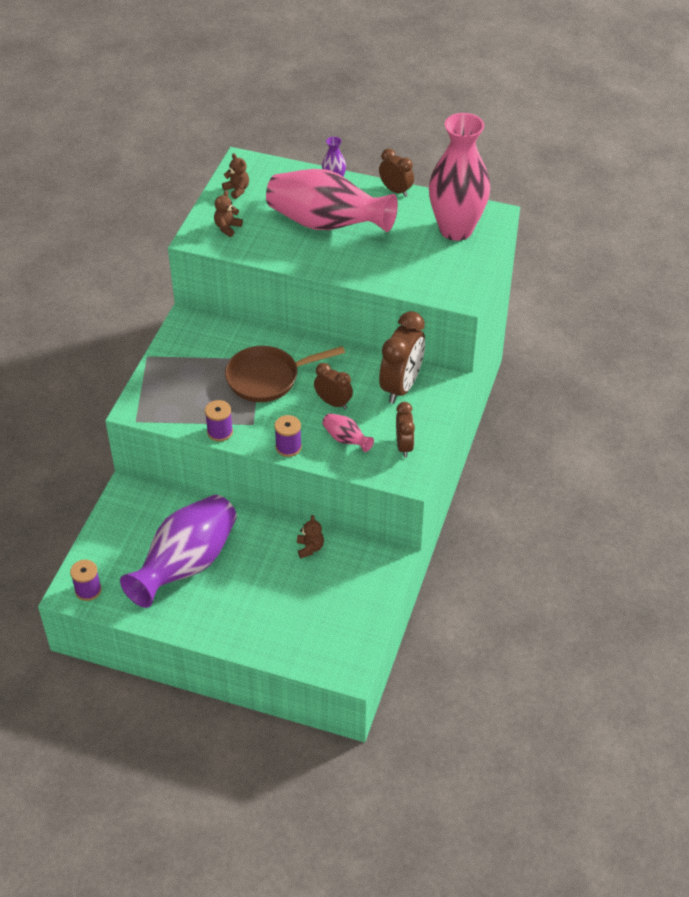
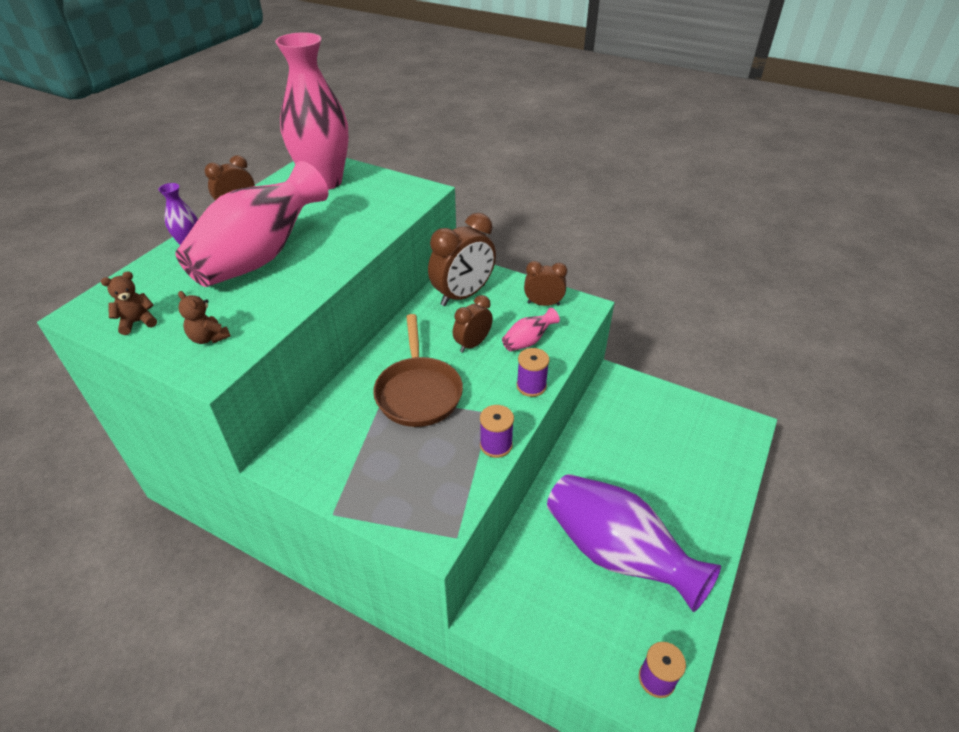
camera: 80 degrees left, 5 degrees down
brown teddy bear [297,515,324,558] -> none
brown clock [379,311,425,404] -> brown clock turned 105 degrees clockwise [428,213,496,306]

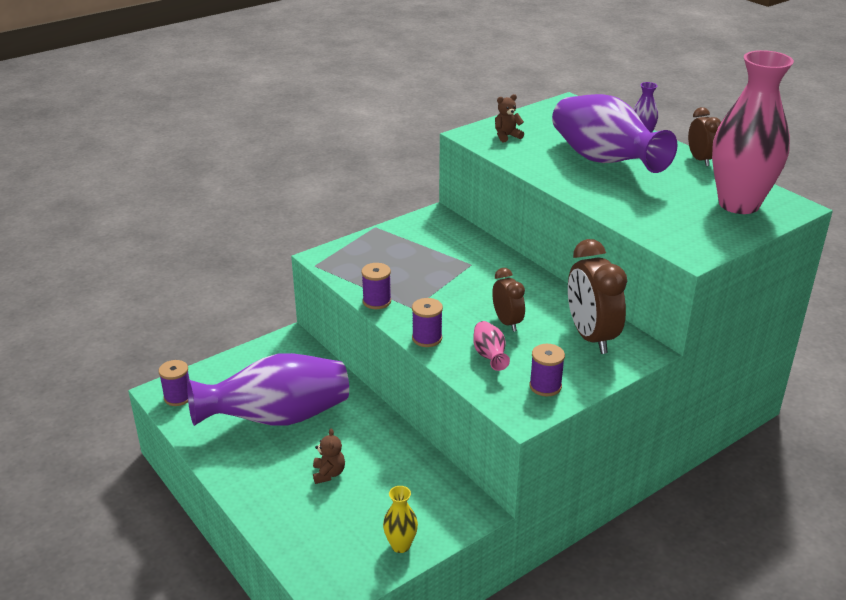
camera: 115 degrees right, 10 degrees down
brown teddy bear [101,271,157,335] -> brown teddy bear moved to [313,428,345,484]
pink vase [175,161,329,287] -> purple vase [552,94,678,173]
brown pan [373,314,463,427] -> none
brown clock [524,261,567,306] -> purple spool [529,344,565,396]
none -> yellow vase [383,486,418,553]

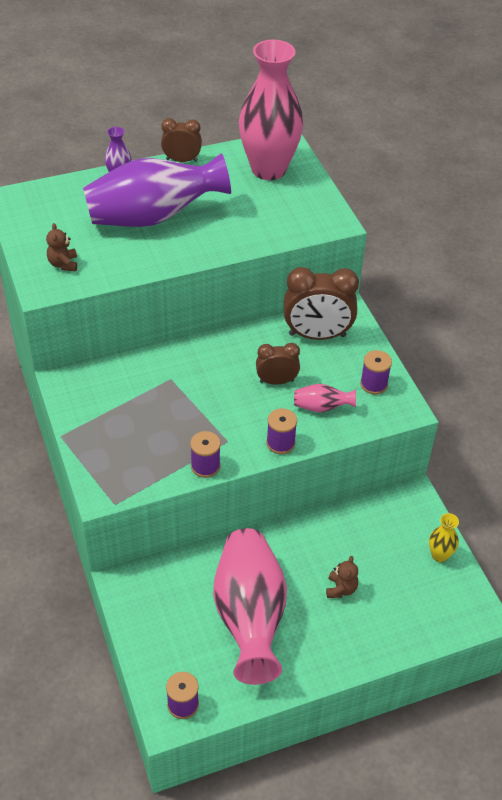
camera: 75 degrees left, 15 degrees up
purple vase [187,353,349,426] -> pink vase [213,528,287,685]
brown teddy bear [313,428,345,484] -> brown teddy bear turned 90 degrees clockwise [326,556,358,598]

